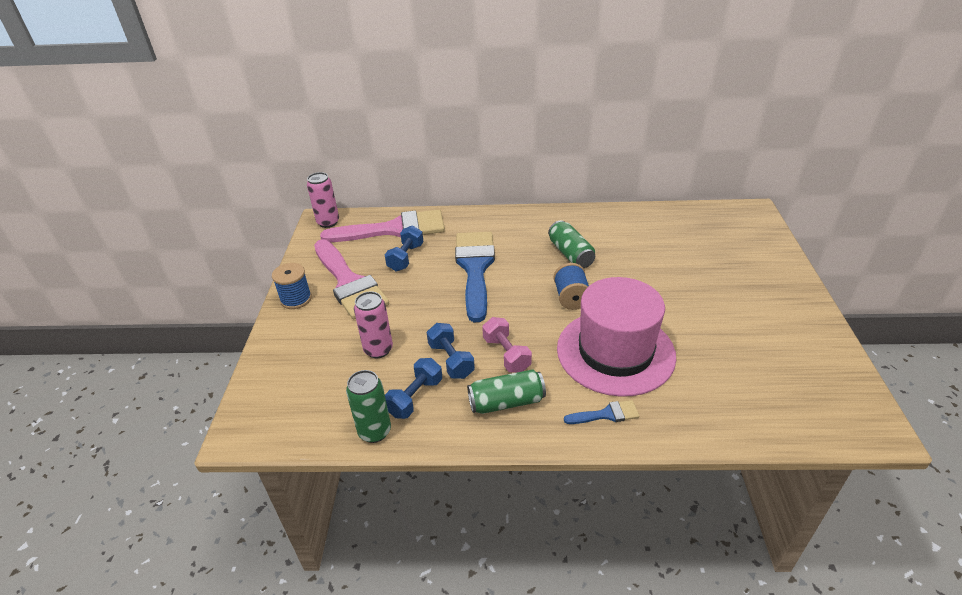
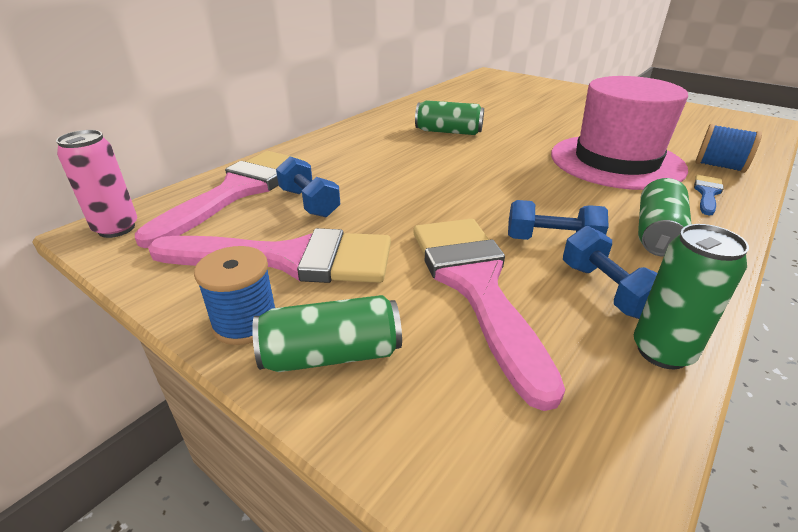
camera: 55 degrees left, 5 degrees down
pink can [354,291,393,358] -> pink brush [413,219,565,411]
blue brush [455,232,495,322] -> none
pink dumbbell [482,317,532,373] -> none
blue spool [554,263,589,310] -> blue spool moved to [695,124,762,173]
none -> green can [252,295,402,372]

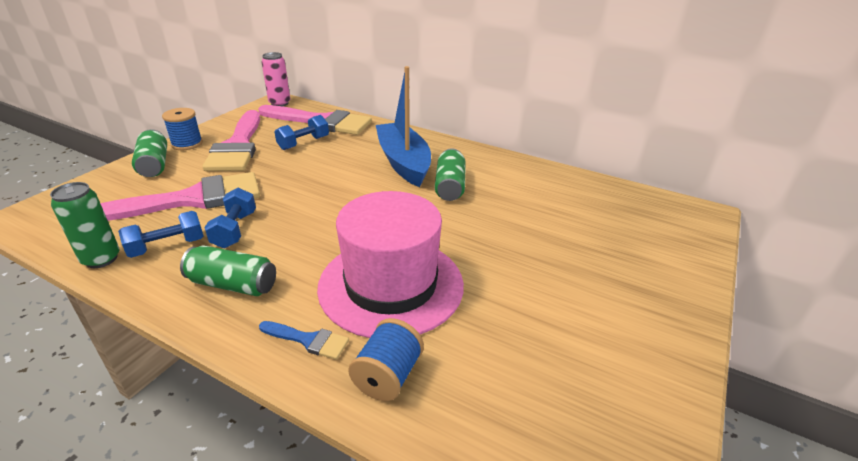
camera: 80 degrees right, 0 degrees up
none -> blue boat [376,66,431,187]

